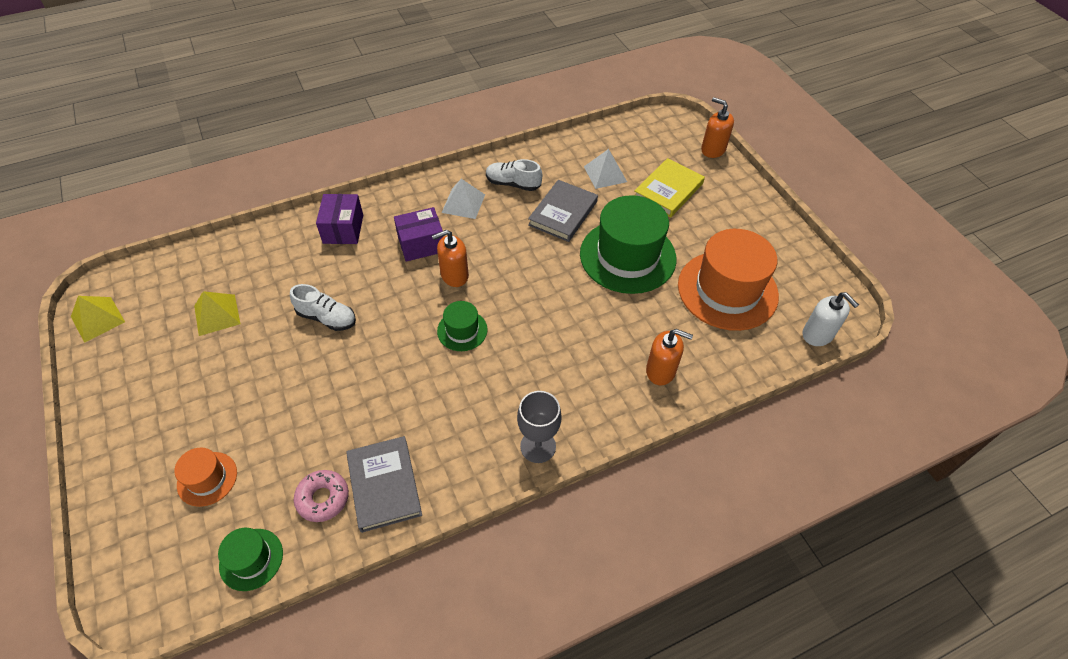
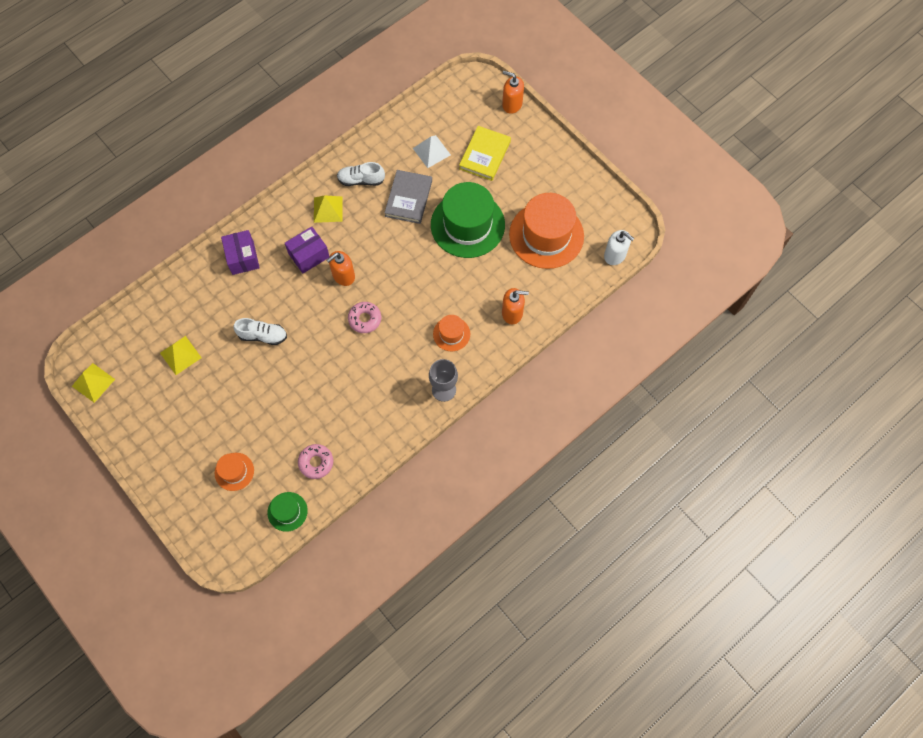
camera: 15 degrees left, 15 degrees up
grey book [346,436,422,533] -> none
green hat [437,301,488,351] -> pink donut [348,302,381,333]
white pyramid [442,179,485,219] -> yellow pyramid [314,195,343,223]
none -> orange hat [433,315,470,351]

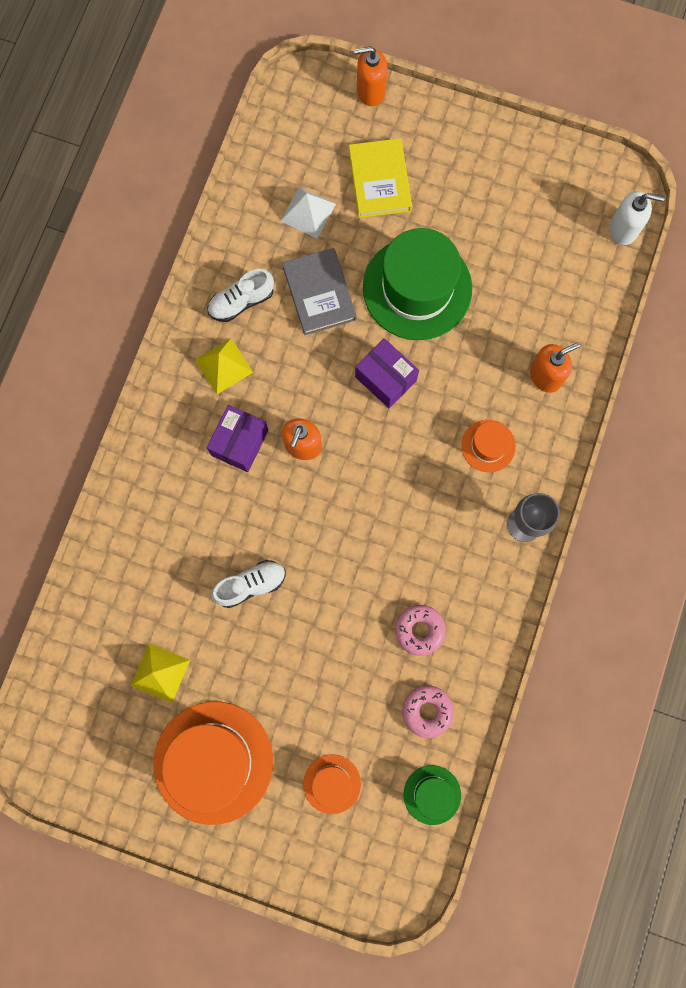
camera: 30 degrees left, 10 degrees up
yellow pyramid [72,363,115,403] -> none
purple box [221,230,260,275] -> purple box moved to [355,338,419,408]
pink donut [348,302,381,333] -> pink donut moved to [395,605,446,656]
orange hat [509,193,584,269] -> orange hat moved to [154,702,273,825]

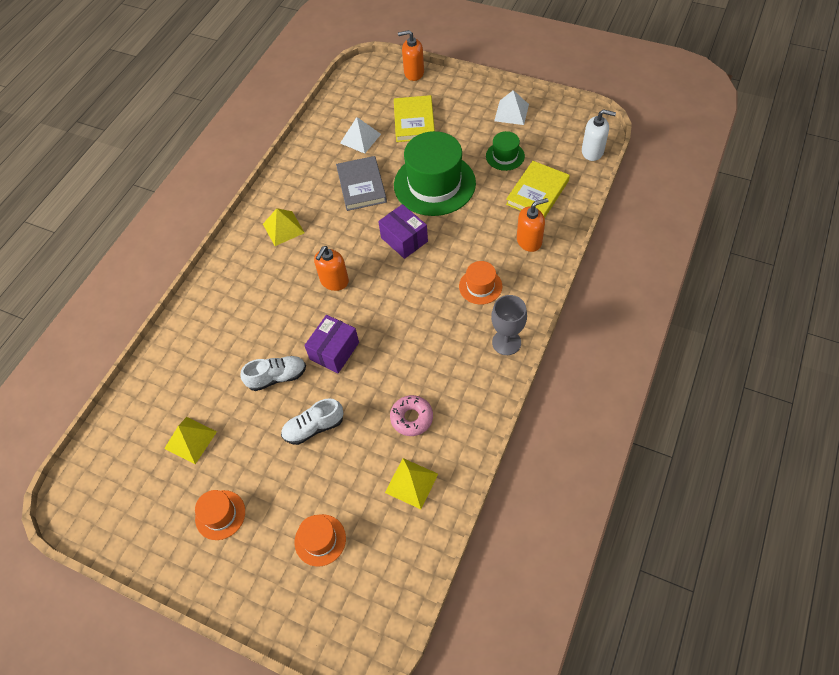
camera: 10 degrees right, 20 degrees down
orange hat [154,702,273,825] -> orange hat [195,490,245,540], size x0.48
white shoe [207,269,274,322] -> white shoe moved to [281,398,344,445]
purple box [207,405,268,472] -> purple box moved to [304,315,359,373]
pink donut [402,685,454,738] -> yellow pyramid [385,458,438,509]
green hat [404,765,461,825] -> green hat moved to [486,131,525,171]
none -> white pyramid [494,90,529,125]
none -> yellow book [506,161,570,218]

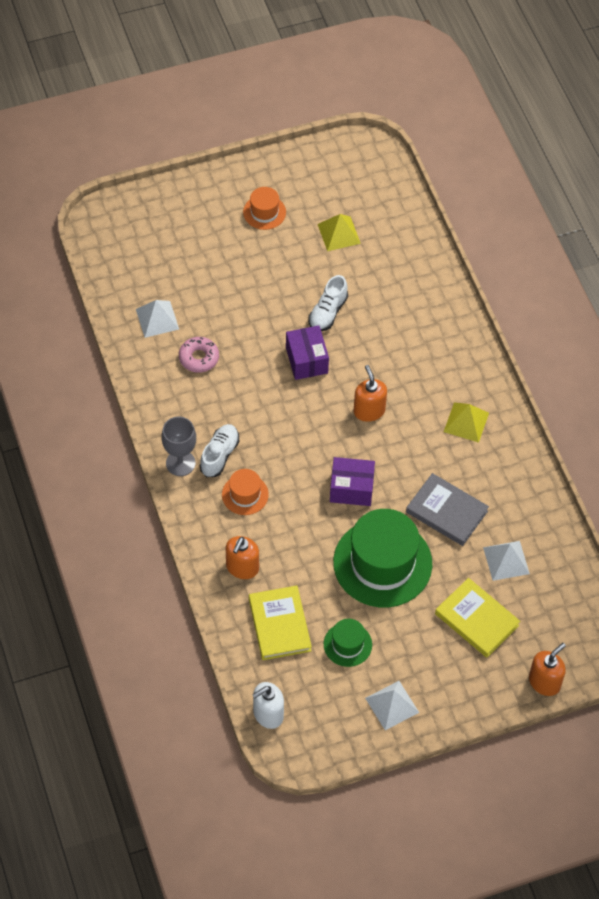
camera: 130 degrees right, 0 degrees up
white shoe [281,398,344,445] -> white shoe moved to [200,424,239,477]
orange hat [294,514,346,567] -> none
yellow pyramid [385,458,438,509] -> white pyramid [136,300,179,338]

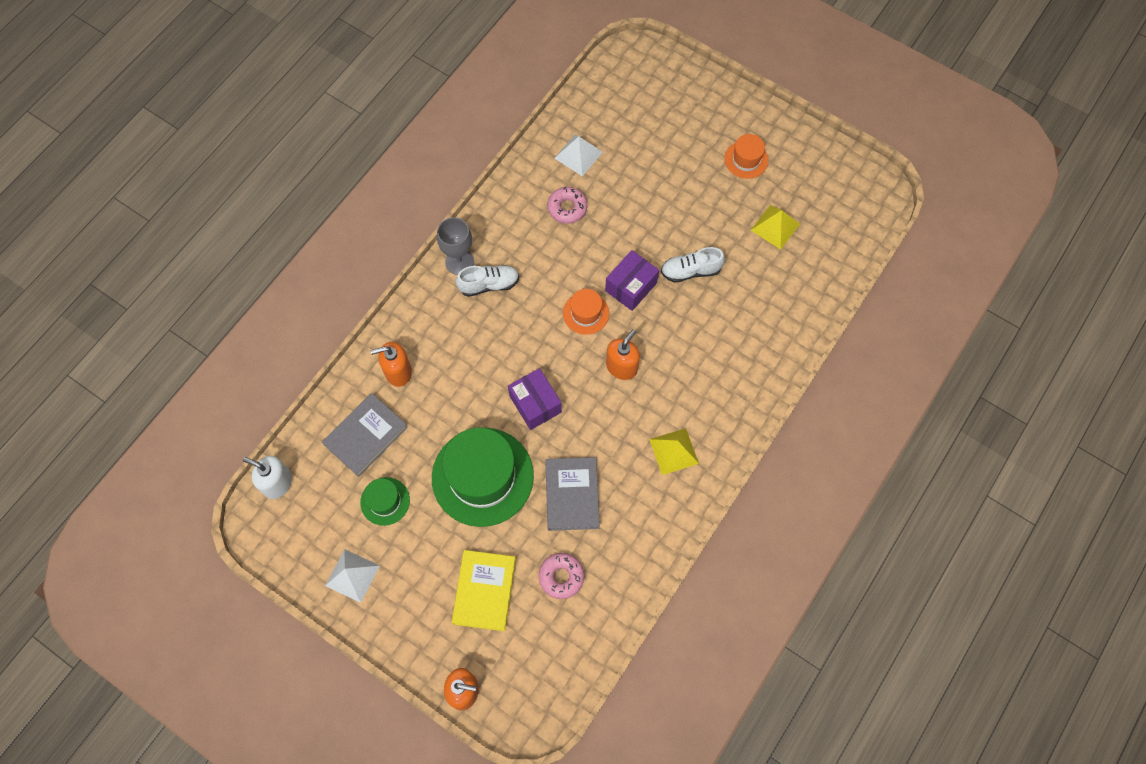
camera: 55 degrees right, 10 degrees up
orange hat [222,469,269,515] -> orange hat moved to [563,289,609,335]
yellow book [249,585,312,660] -> grey book [322,393,408,477]
white pyramid [483,541,530,581] -> pink donut [539,553,584,599]

